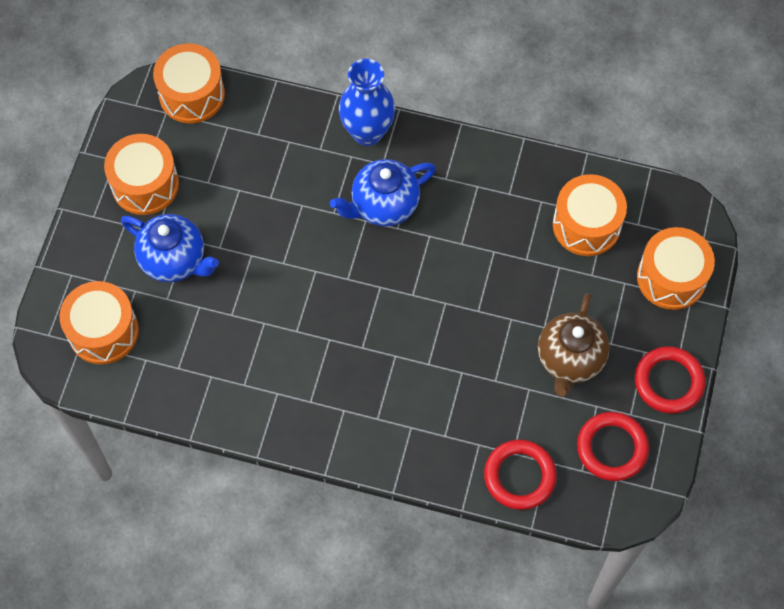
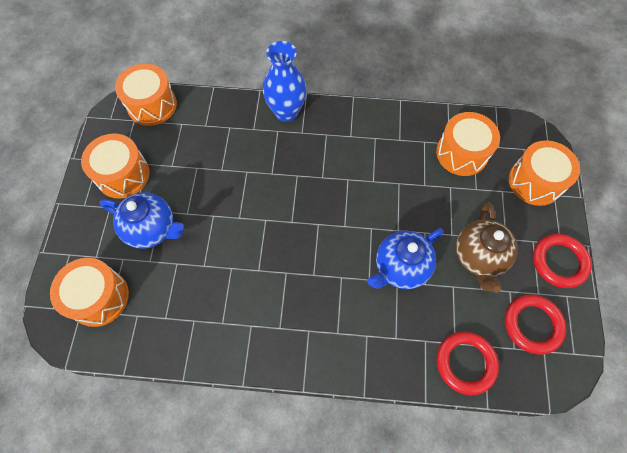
camera: 10 degrees left, 0 degrees up
blue teapot [330,159,436,226] -> blue teapot moved to [367,228,443,289]

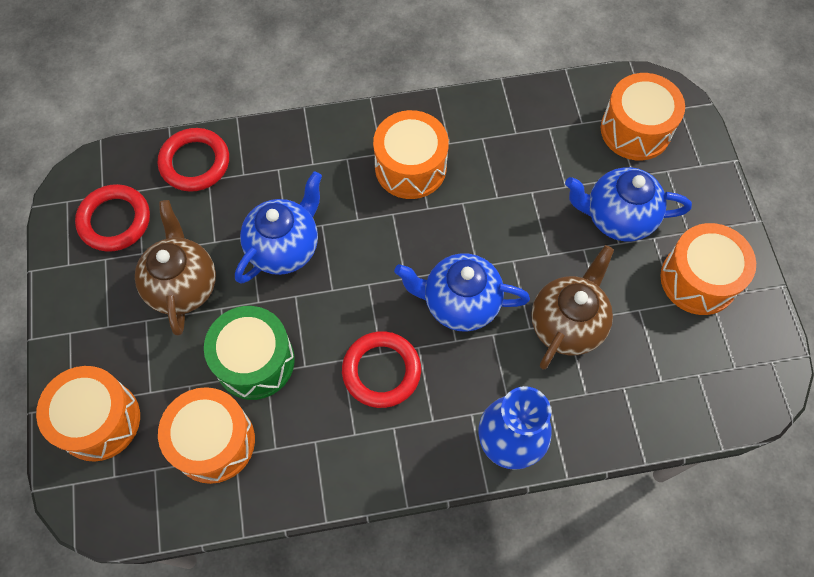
camera: 165 degrees right, 0 degrees up
orange drum [115,64,177,126] -> orange drum moved to [373,110,449,199]
red ring [533,234,592,288] -> red ring moved to [342,331,421,408]
none -> green drum [204,306,295,400]
none -> blue teapot [394,253,530,332]
none -> brown teapot [531,245,614,369]

